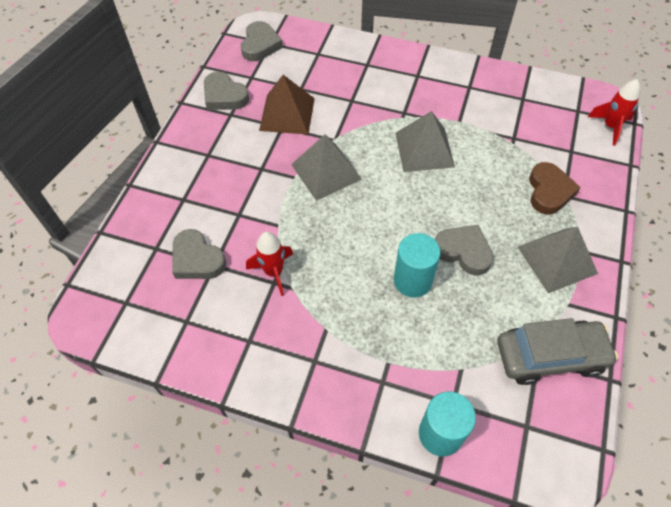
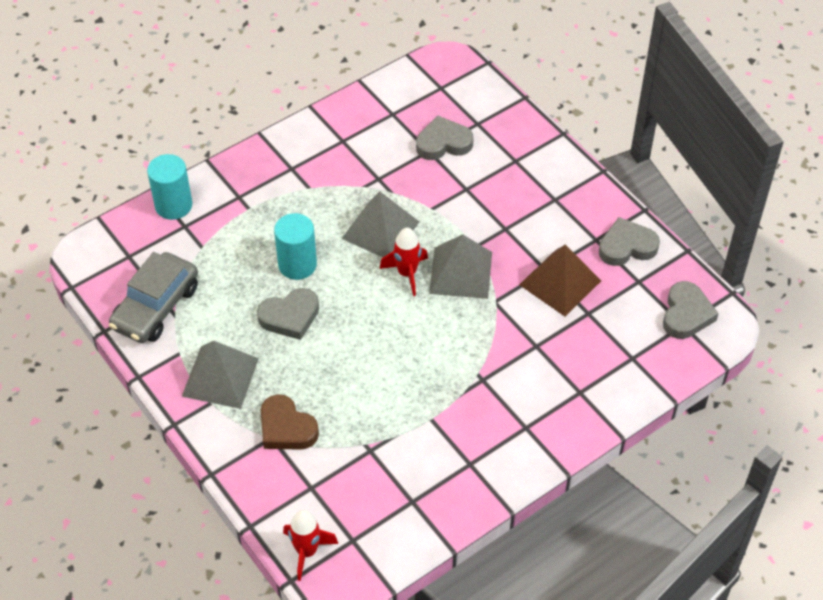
camera: 125 degrees right, 5 degrees down
grey heart [241,21,283,61] -> grey heart turned 120 degrees counterclockwise [663,281,719,339]
red rocket [246,232,293,296] -> red rocket moved to [379,228,428,296]
grey pyramid [395,111,455,172] -> grey pyramid moved to [342,191,419,257]

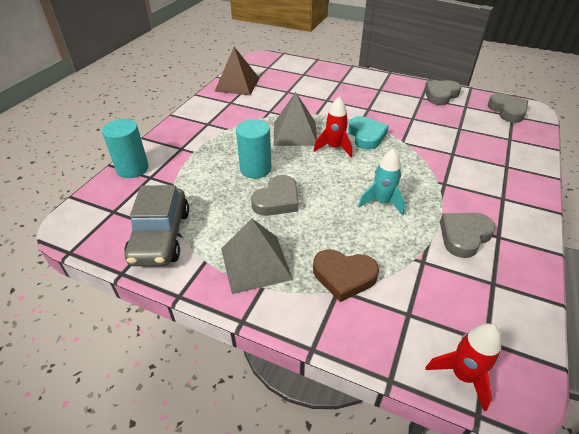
camera: 30 degrees left, 10 degrees down
grey heart [416,115,474,160] -> grey heart moved to [440,213,496,258]
grey pyramid [429,234,492,299] -> turquoise heart [348,116,389,150]
brown pyramid [519,245,601,316] -> brown pyramid moved to [214,47,260,95]
none -> turquoise rocket [358,149,405,216]

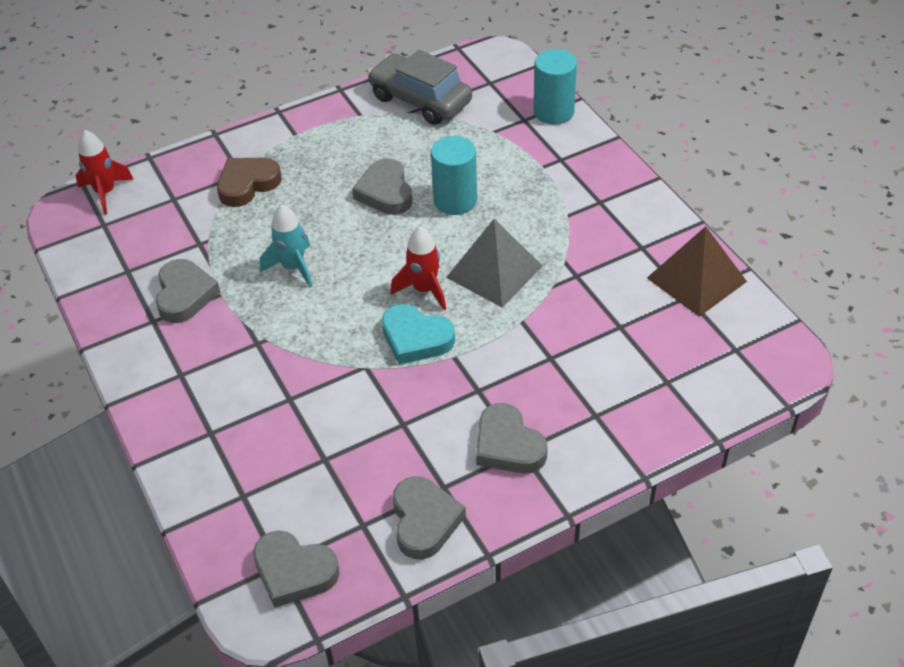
camera: 130 degrees right, 5 degrees up
grey pyramid [221,219,293,294] -> none
none -> grey heart [476,403,548,473]

